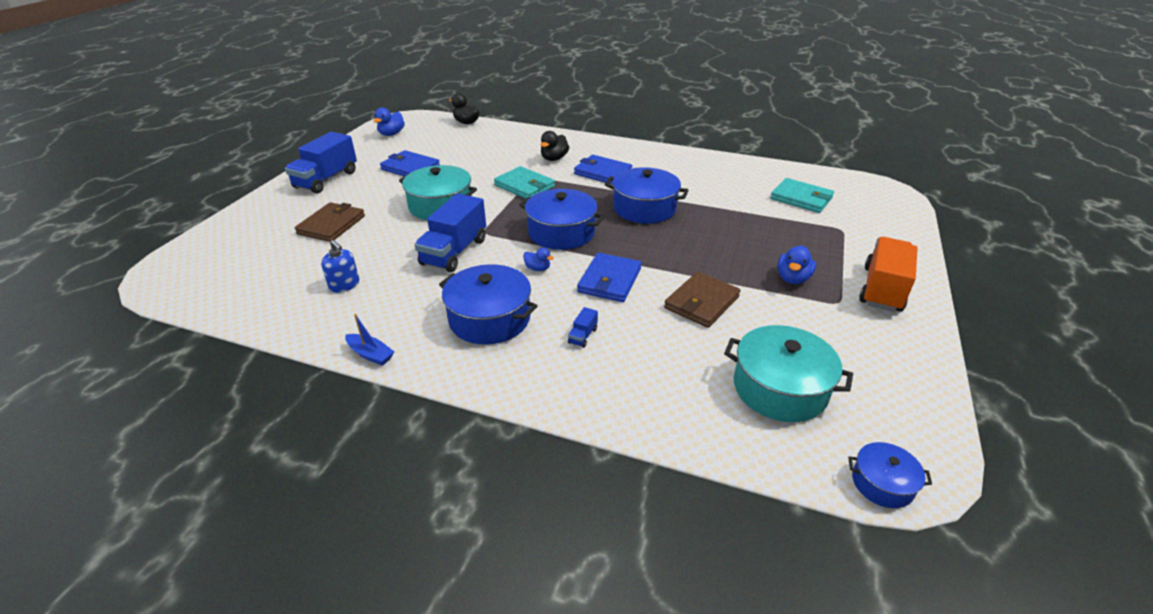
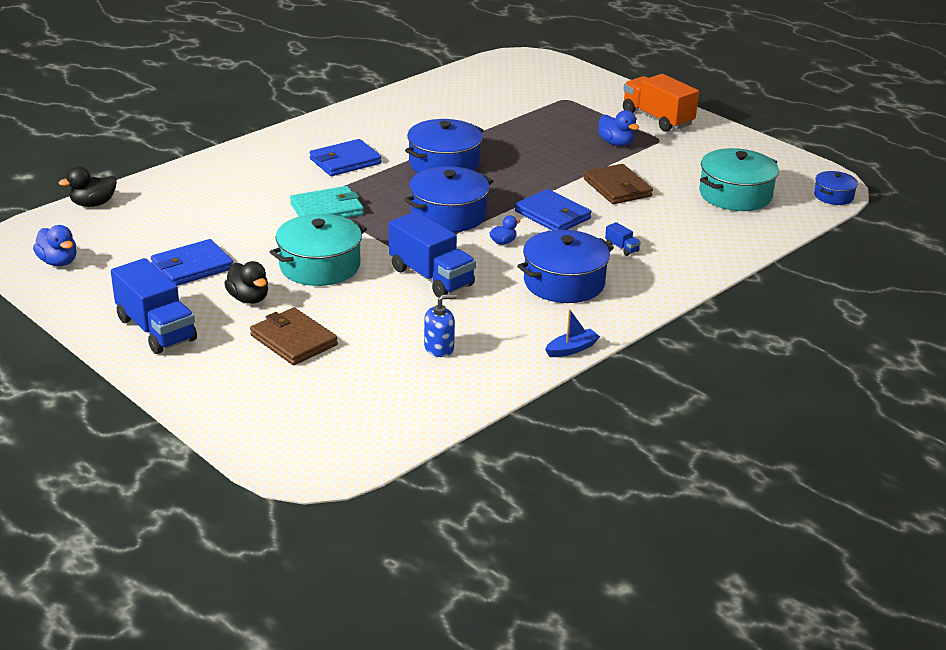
camera: 65 degrees left, 5 degrees down
black duck [540,131,569,161] -> black duck moved to [224,261,268,304]
turquoise wallet [770,178,834,213] -> none

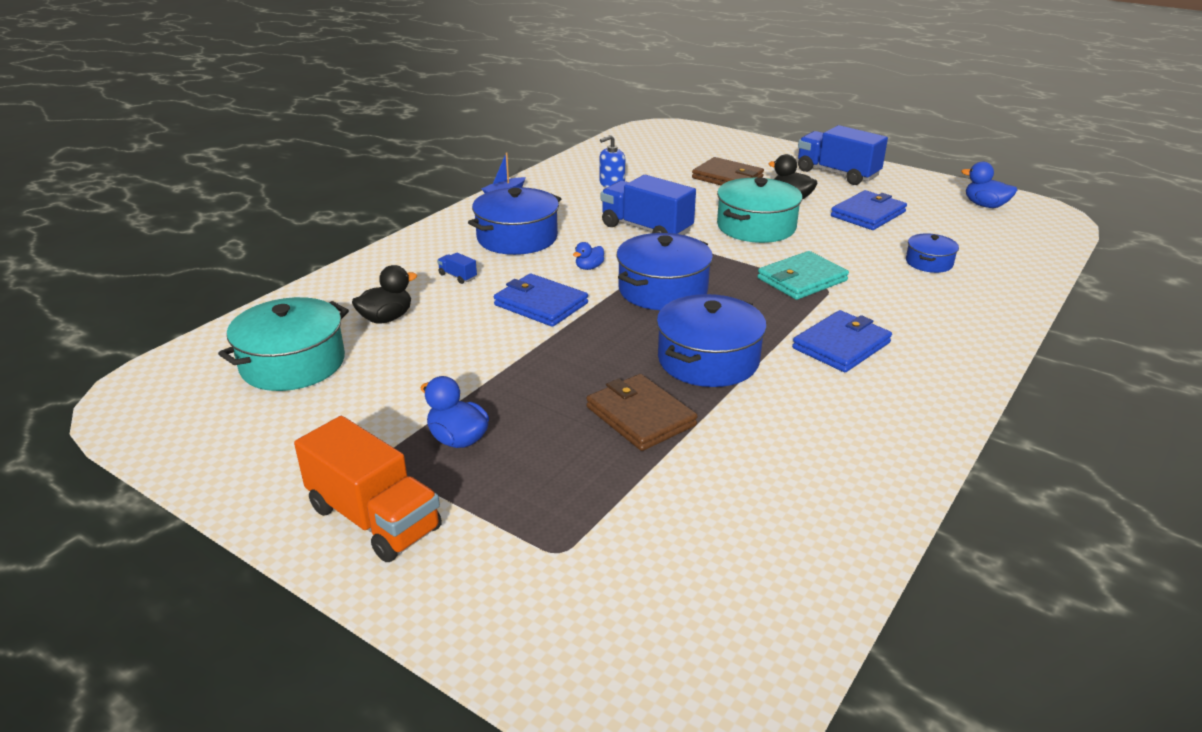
camera: 170 degrees right, 0 degrees up
black duck [58,167,117,207] -> black duck moved to [352,265,417,324]
brown wallet [584,164,653,204] -> brown wallet moved to [586,374,698,451]
blue pot [814,171,858,205] -> blue pot moved to [906,233,959,273]

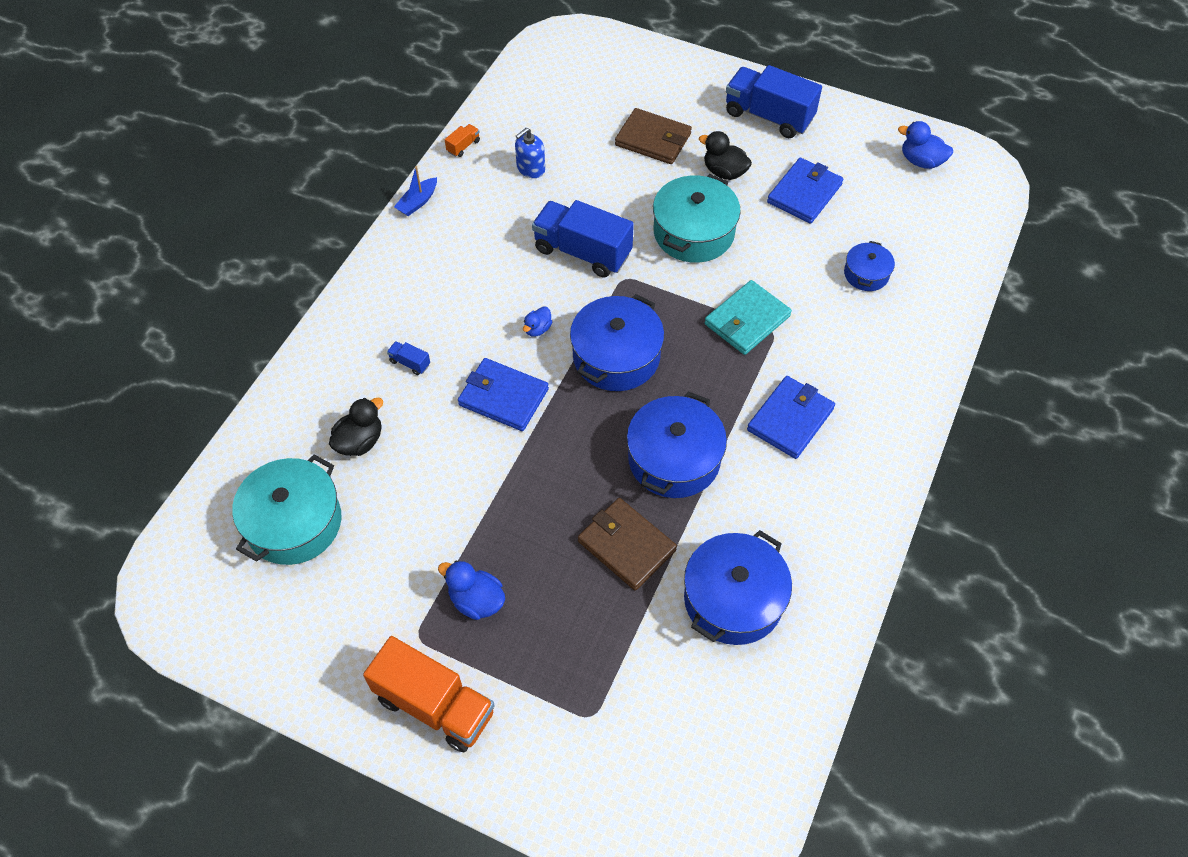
camera: 10 degrees left, 25 degrees up
blue pot [468,187,561,255] -> blue pot moved to [684,530,792,645]
none -> orange truck [445,124,480,157]

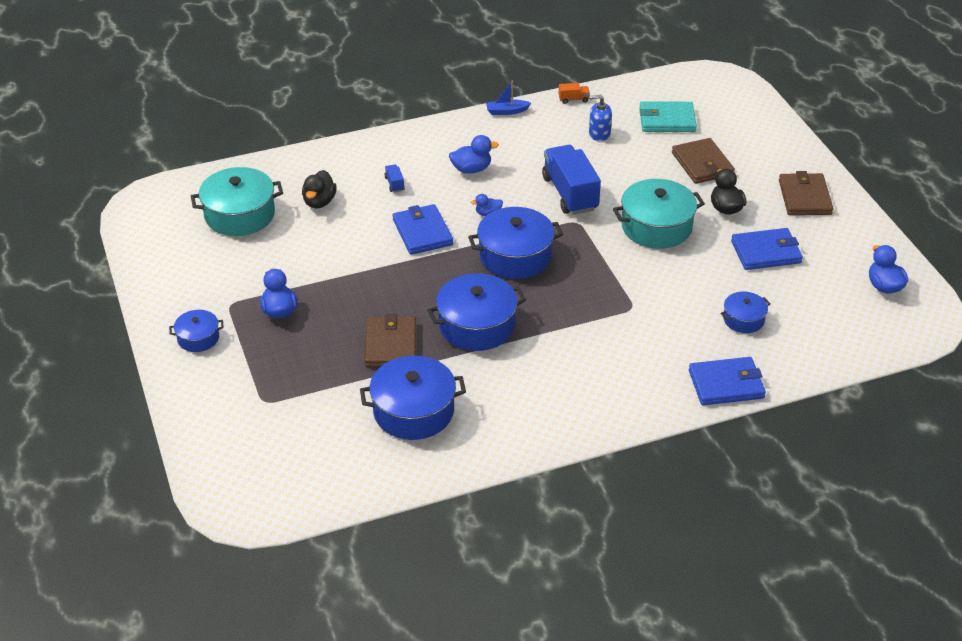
camera: 45 degrees right, 15 degrees down
black duck [329,397,383,456] -> black duck turned 105 degrees clockwise [302,170,337,208]
orange truck [363,636,495,753] -> blue pot [169,310,224,352]
turquoise wallet [704,280,792,355] -> turquoise wallet moved to [639,101,697,132]
blue truck [726,65,822,138] -> brown wallet [779,171,834,215]
blue wallet [747,376,835,459] -> blue wallet moved to [689,357,766,405]
none -> blue duck [449,135,499,174]

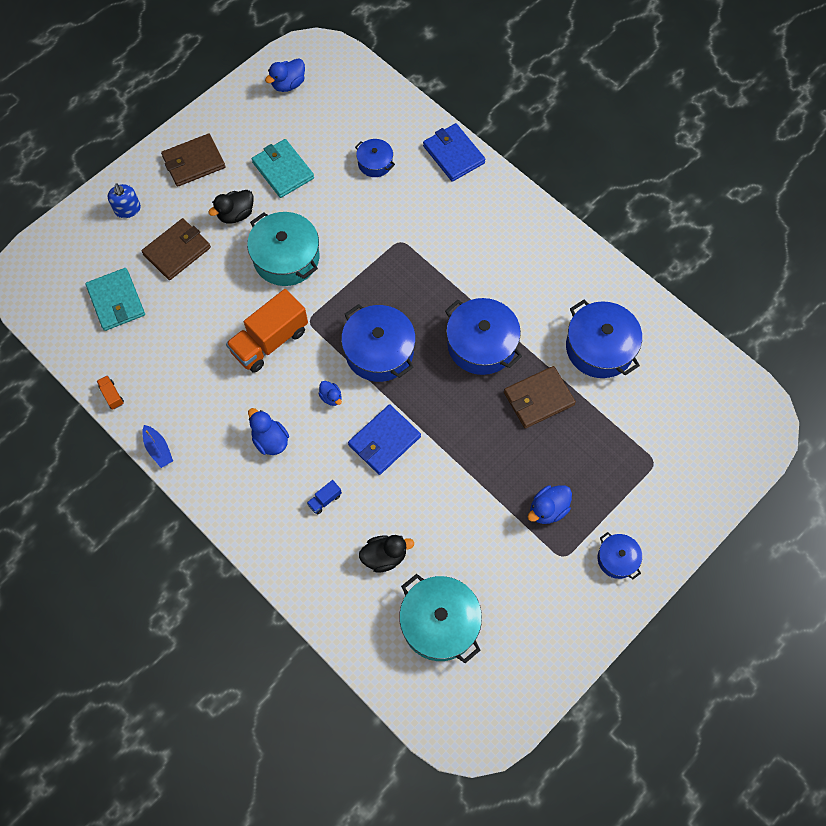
camera: 115 degrees left, 25 degrees up
blue truck [542,145,601,215] -> orange truck [226,289,308,373]
blue soap dispenser [589,95,612,141] -> blue soap dispenser moved to [107,183,141,218]
blue wallet [731,228,803,270] -> turquoise wallet [252,139,314,198]

